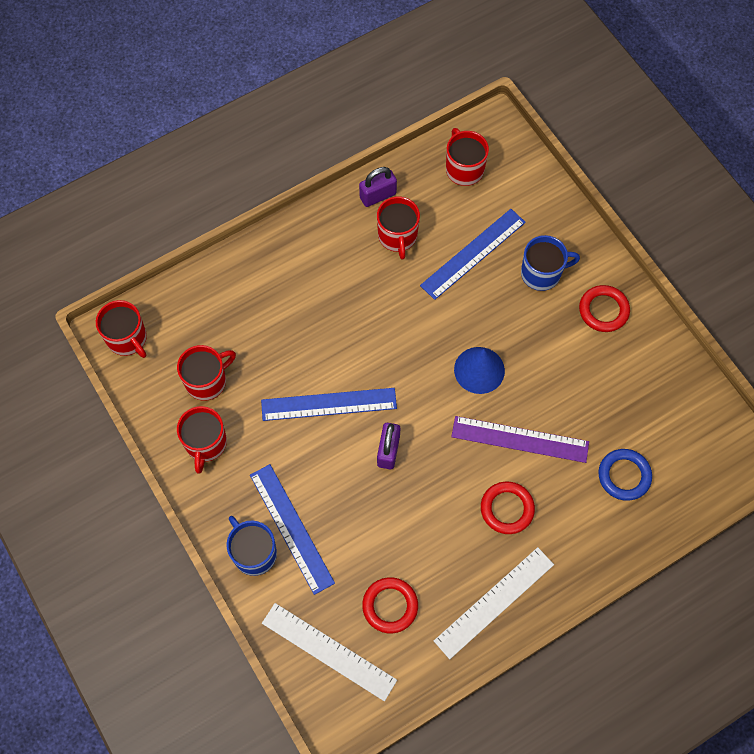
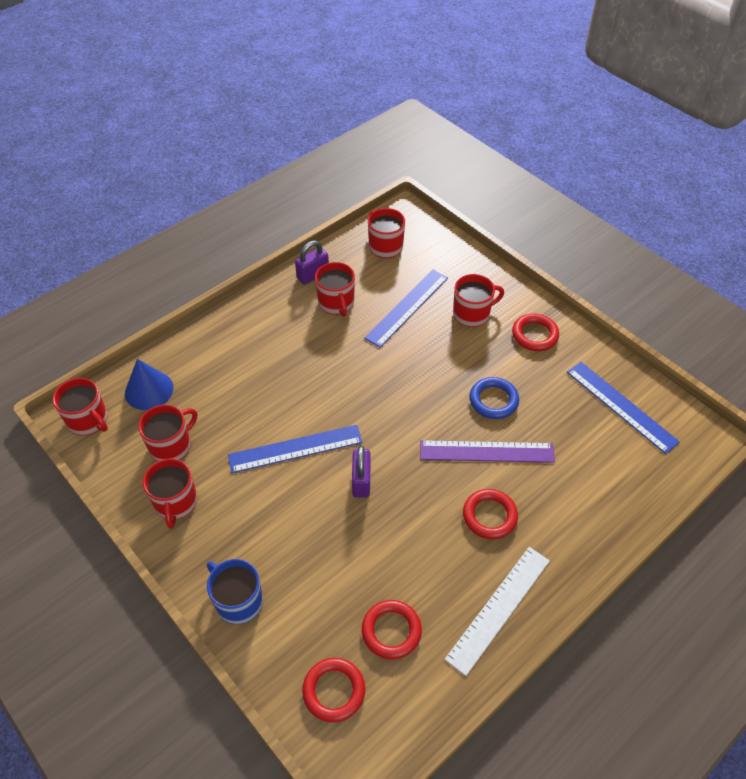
camera: 10 degrees left, 15 degrees down
blue ruler [250,464,335,595] -> blue ruler moved to [567,362,680,454]
white ruler [262,603,397,701] -> red ring [302,658,365,722]
blue cone [454,347,505,394] -> blue cone moved to [125,359,174,410]
blue mug [521,235,580,291] -> red mug [453,274,504,327]
blue ring [598,449,652,501] -> blue ring moved to [469,377,519,419]

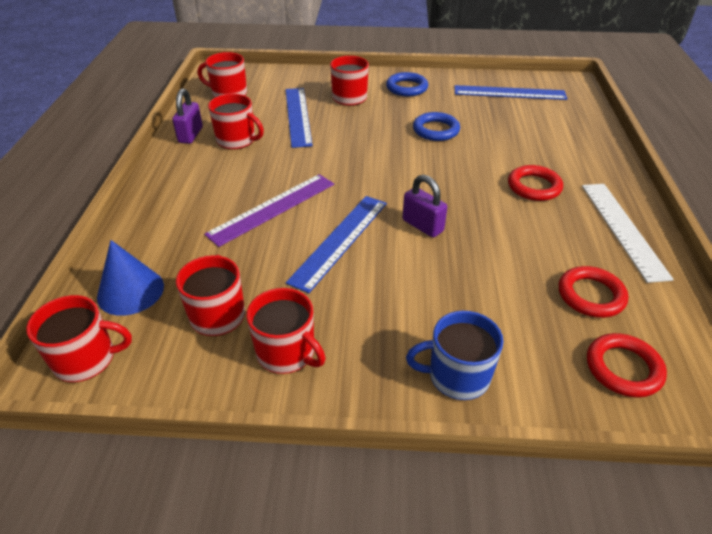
camera: 45 degrees left, 10 degrees down
purple ruler [420,440,555,463] -> purple ruler moved to [204,174,334,247]
red ring [512,314,559,351] -> blue ring [386,72,428,96]

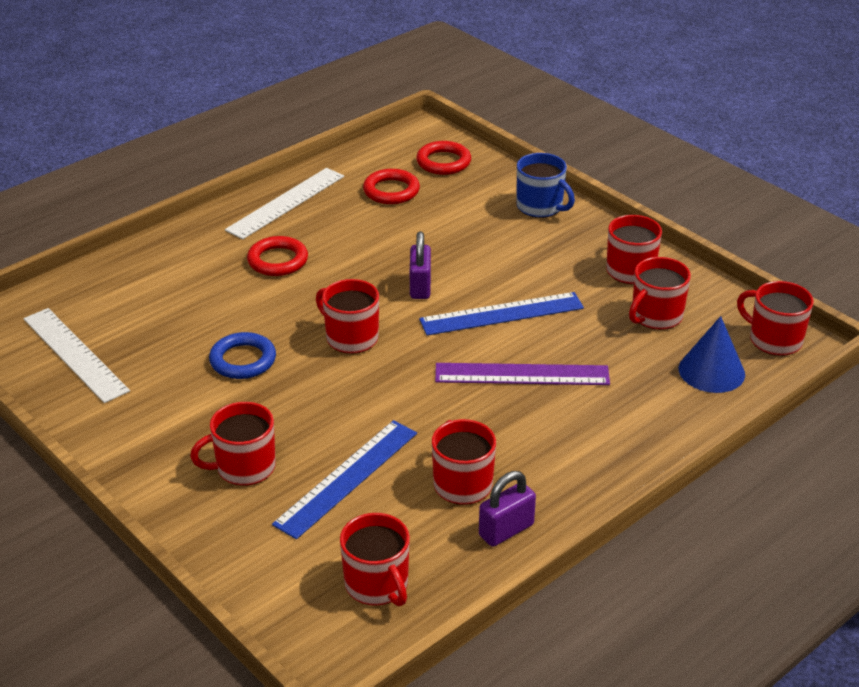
camera: 135 degrees left, 5 degrees down
blue ring [386,72,428,96] -> none
blue ruler [454,85,567,100] -> white ruler [23,308,130,403]
none -> red mug [316,279,379,354]

